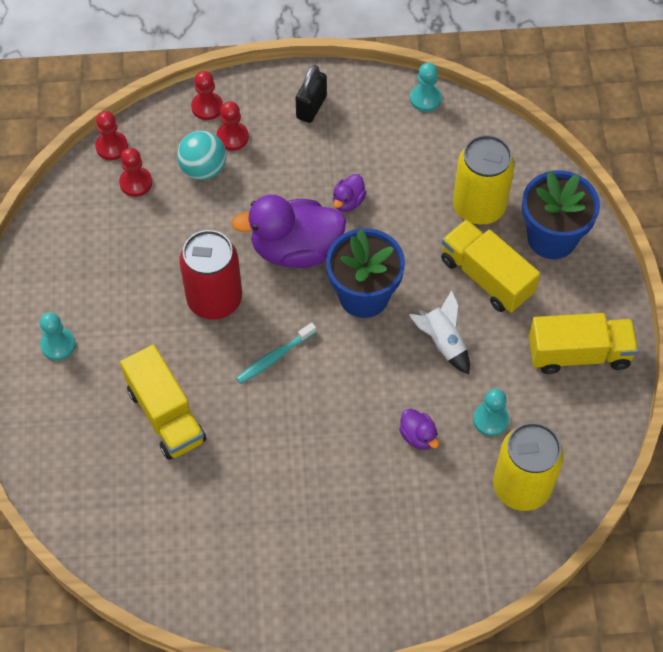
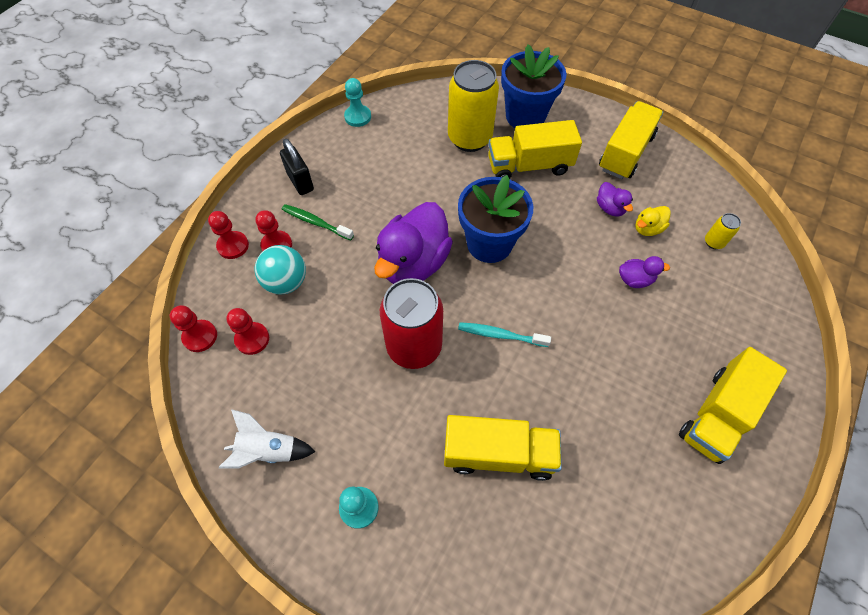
camera: 55 degrees left, 0 degrees up
turquoise toothbrush [236,323,316,384] -> turquoise toothbrush turned 105 degrees clockwise [458,322,551,347]
purple duck [333,174,367,212] -> purple duck moved to [597,182,633,217]
white rocket [409,290,470,374] -> white rocket moved to [219,409,315,469]
turquoise pawn [473,389,509,436] -> yellow duck [635,206,671,236]
yellow can [493,422,564,511] -> yellow can [705,213,741,249], size x0.42
none -> green toothbrush [282,204,354,241]
none -> yellow truck [679,347,787,464]

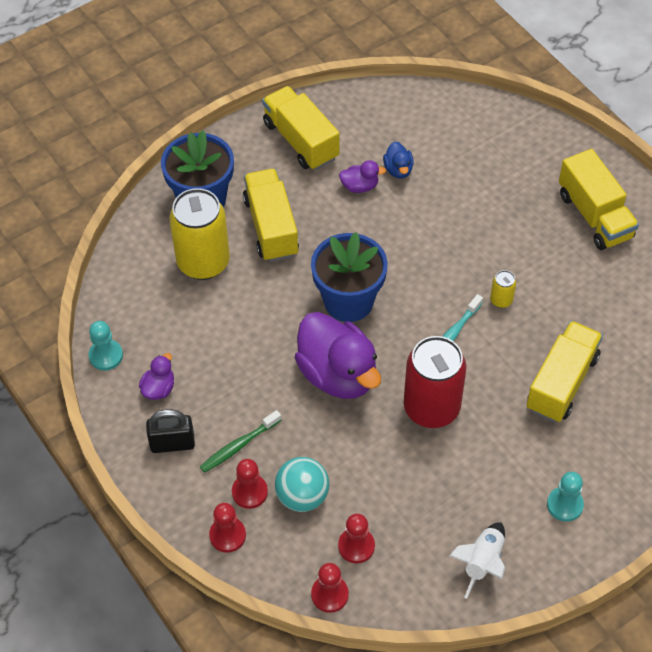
camera: 65 degrees left, 5 degrees down
yellow truck [488,120,582,179] -> yellow truck turned 150 degrees clockwise [243,169,299,262]
purple duck [619,256,670,288] -> purple duck moved to [139,353,174,400]
yellow duck [635,206,671,236] -> blue duck [383,141,414,178]
yellow can [705,213,741,249] -> yellow can moved to [490,270,516,308]

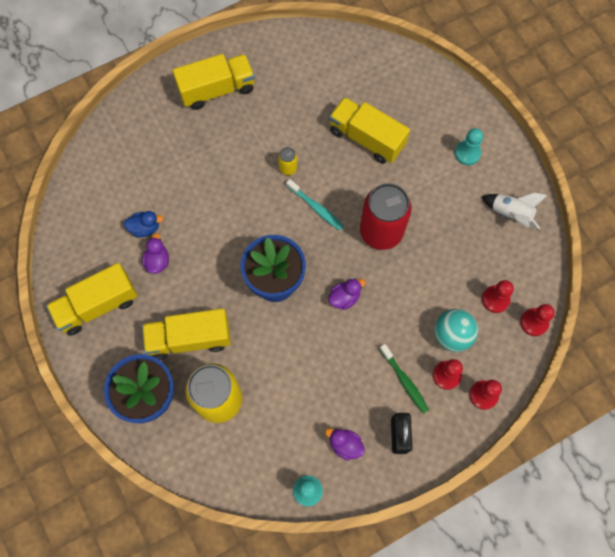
camera: 85 degrees left, 15 degrees up
purple duck [295,312,381,399] -> purple duck [328,278,366,310], size x0.45

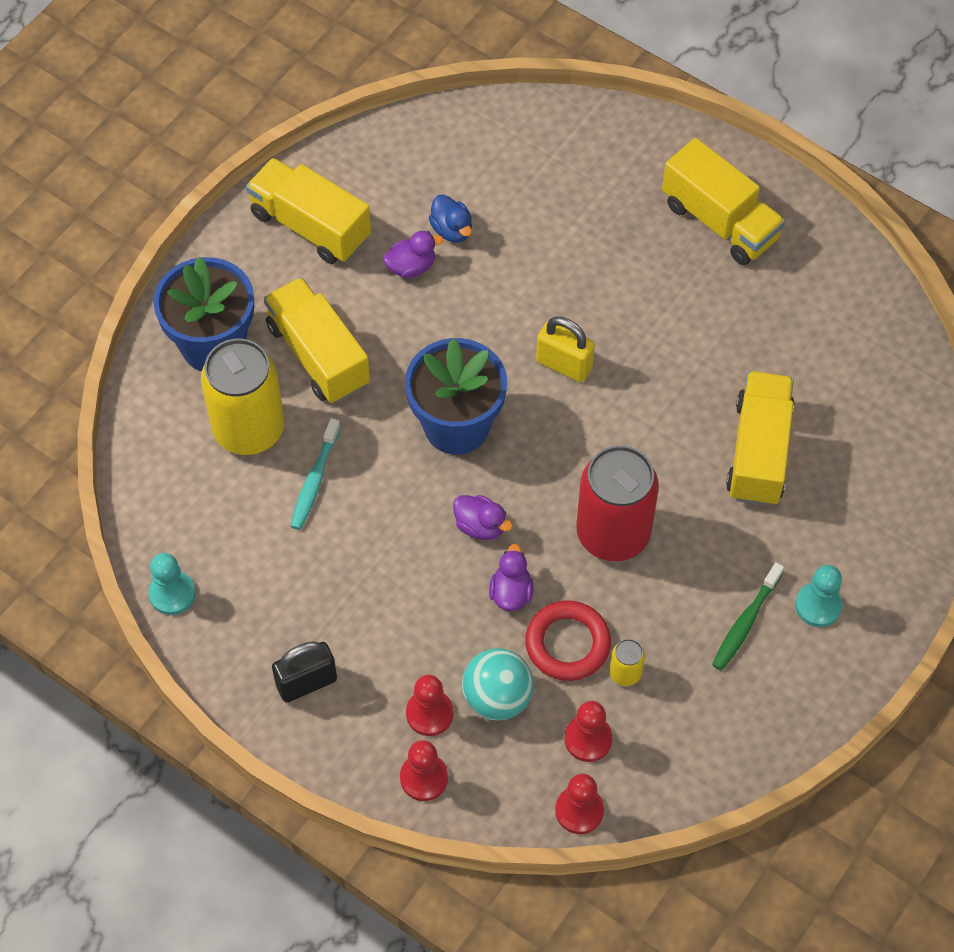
camera: 65 degrees right, 10 degrees down
yellow can [278,147,297,175] -> yellow can moved to [610,639,645,686]
turquoise toothbrush [286,179,344,231] -> turquoise toothbrush moved to [290,418,341,530]
purple duck [325,428,365,461] -> purple duck moved to [489,544,533,611]
green toothbrush [379,344,429,414] -> green toothbrush moved to [712,563,784,670]
white rocket [482,193,548,230] -> none
none -> red ring [525,601,611,681]
none -> yellow padlock [536,317,595,382]

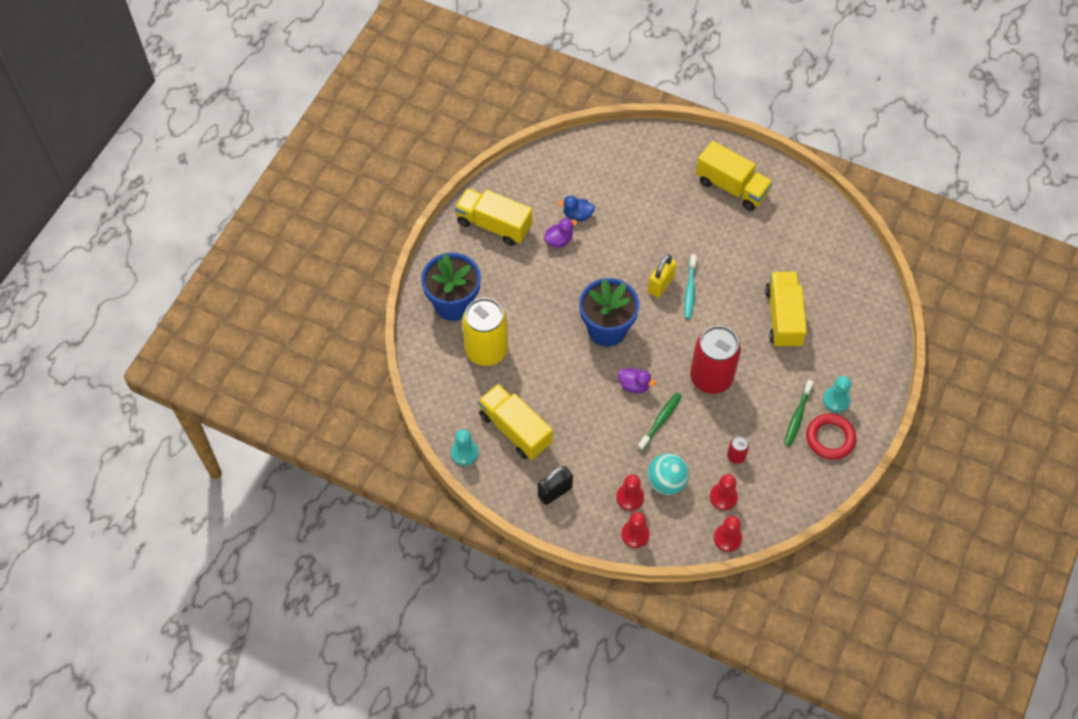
camera: 10 degrees left, 0 degrees up
yellow truck [264,277,370,404] -> yellow truck moved to [478,384,553,460]
turquoise toothbrush [290,418,341,530] -> turquoise toothbrush moved to [684,254,697,319]
blue duck [429,194,472,243] -> blue duck turned 135 degrees clockwise [558,196,595,221]
purple duck [489,544,533,611] -> green toothbrush [637,393,682,451]
red ring [525,601,611,681] -> red ring moved to [806,413,856,460]
yellow padlock [536,317,595,382] -> yellow padlock turned 75 degrees counterclockwise [648,254,677,298]
yellow can [610,639,645,686] -> red can [727,436,749,464]

